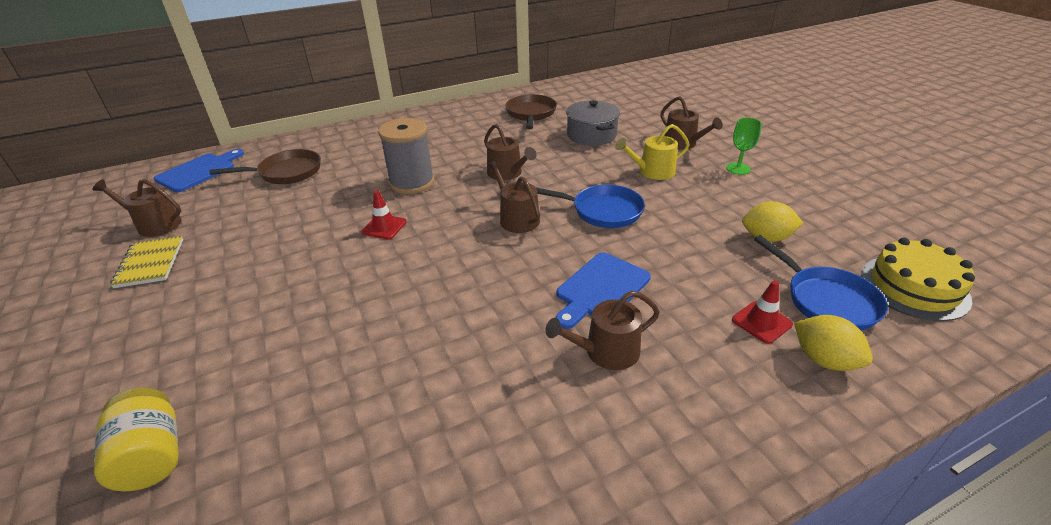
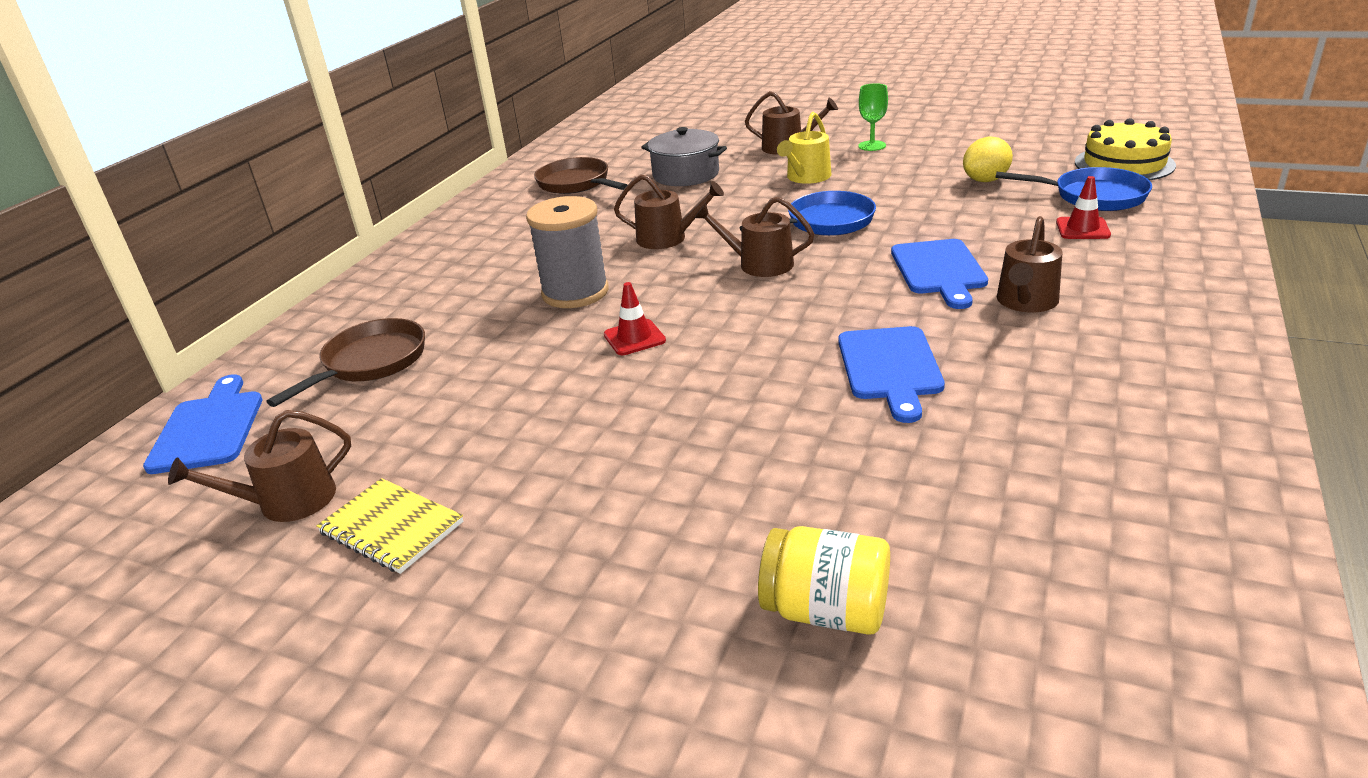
camera: 40 degrees left, 5 degrees down
yellow lemon [794,315,873,371] -> none
none -> blue cutting board [838,326,945,423]

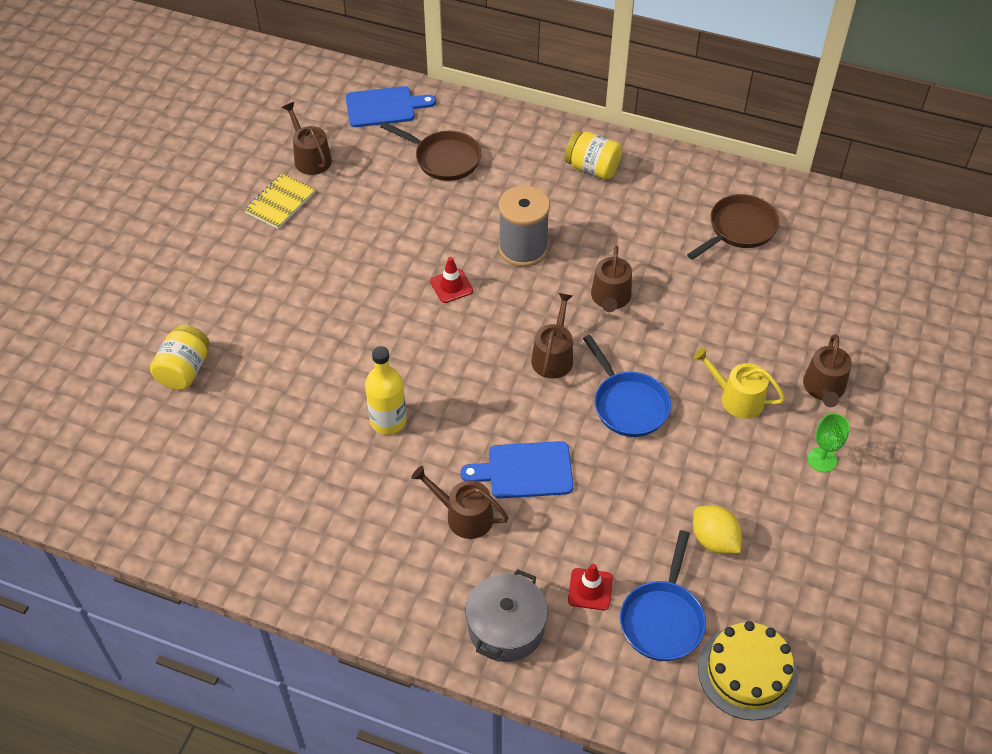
camera: 85 degrees right, 20 degrees up
grey pot [641,127,727,186] -> grey pot moved to [465,569,548,662]
blue cutting board [838,326,945,423] -> yellow bottle [365,346,407,435]
none -> yellow jar [565,131,622,180]

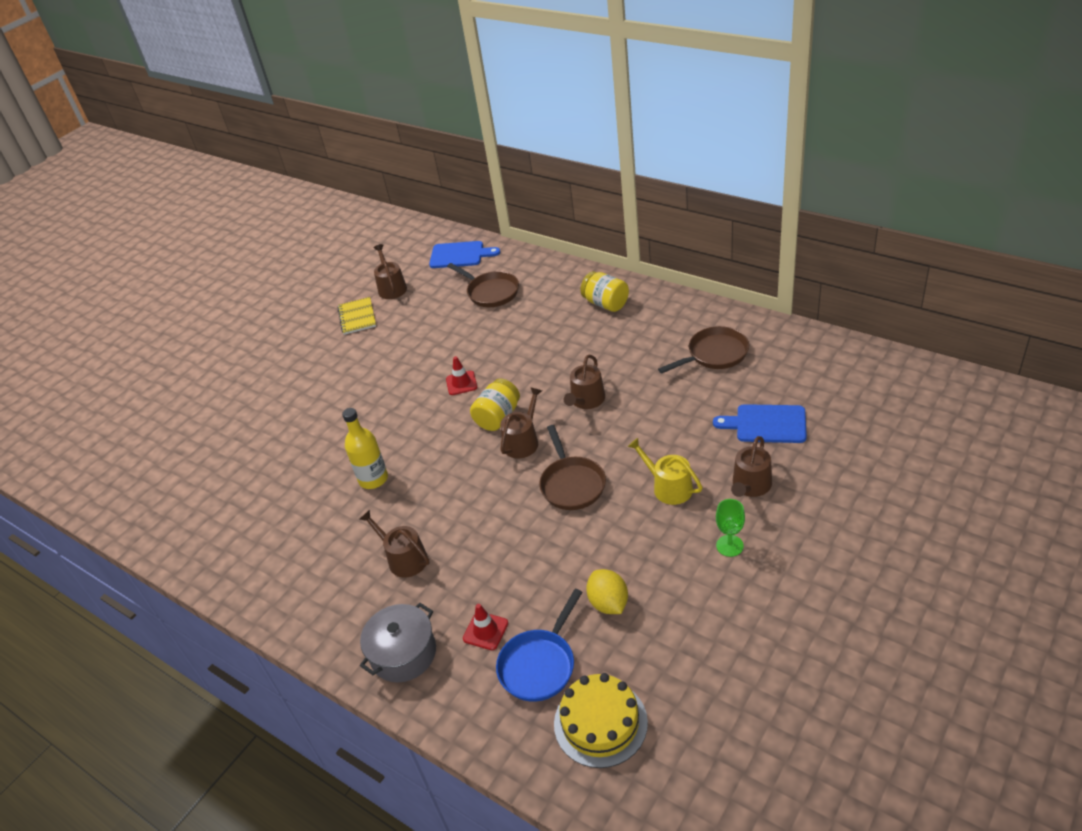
camera: 20 degrees right, 10 degrees down
yellow jar [150,324,209,390] -> yellow jar moved to [470,379,520,431]
yellow notebook [244,173,316,229] -> yellow notebook turned 60 degrees counterclockwise [338,297,376,335]
blue cutting board [460,441,574,499] -> blue cutting board moved to [713,404,807,443]
grey spool [498,186,550,267] -> none
blue pan [583,335,671,437] -> brown pan [539,425,606,510]

